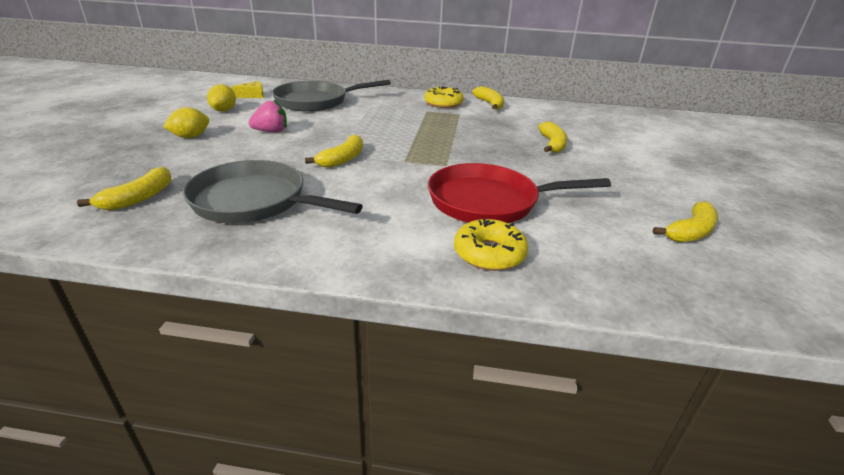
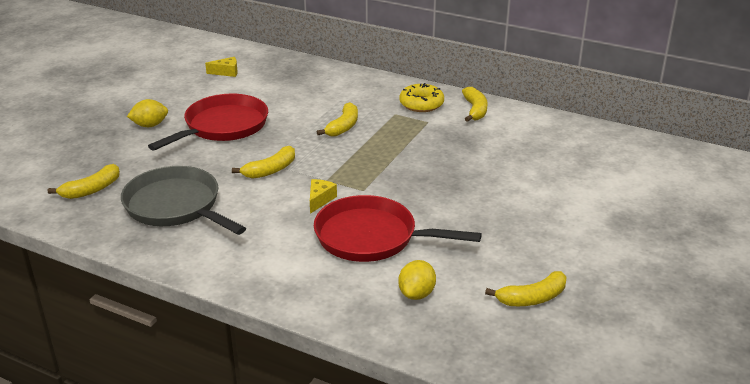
camera: 20 degrees right, 0 degrees up
yellow lemon [207,84,236,112] -> yellow lemon moved to [398,260,436,300]
pink strawberry [248,99,287,132] -> red pan [148,94,268,151]
grey pan [272,80,391,112] -> none
yellow donut [454,218,528,271] -> none
yellow banana [538,122,567,153] -> yellow banana moved to [317,102,358,137]
none -> yellow cheese [310,179,337,214]

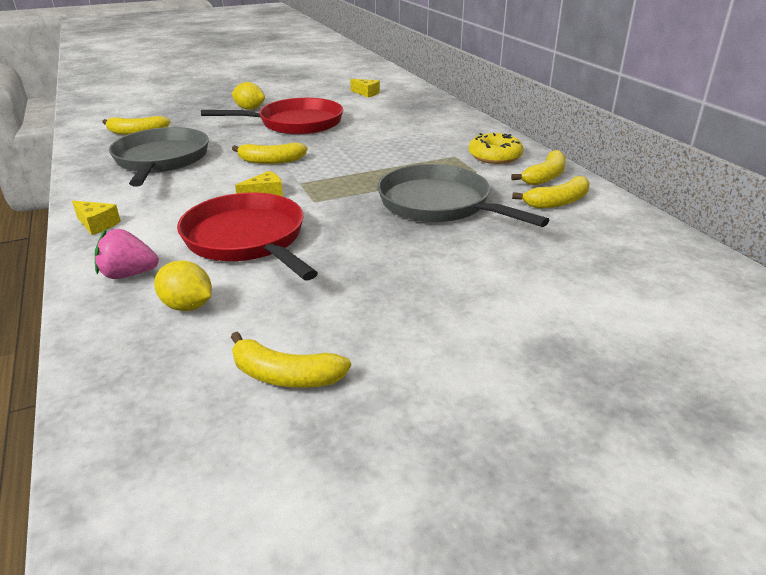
camera: 40 degrees right, 0 degrees up
yellow banana [317,102,358,137] -> yellow banana moved to [512,176,590,209]
yellow lemon [398,260,436,300] -> yellow lemon turned 60 degrees clockwise [154,261,212,311]
none -> yellow cheese [72,200,121,235]
none -> pink strawberry [95,229,159,279]
none -> grey pan [377,164,549,227]

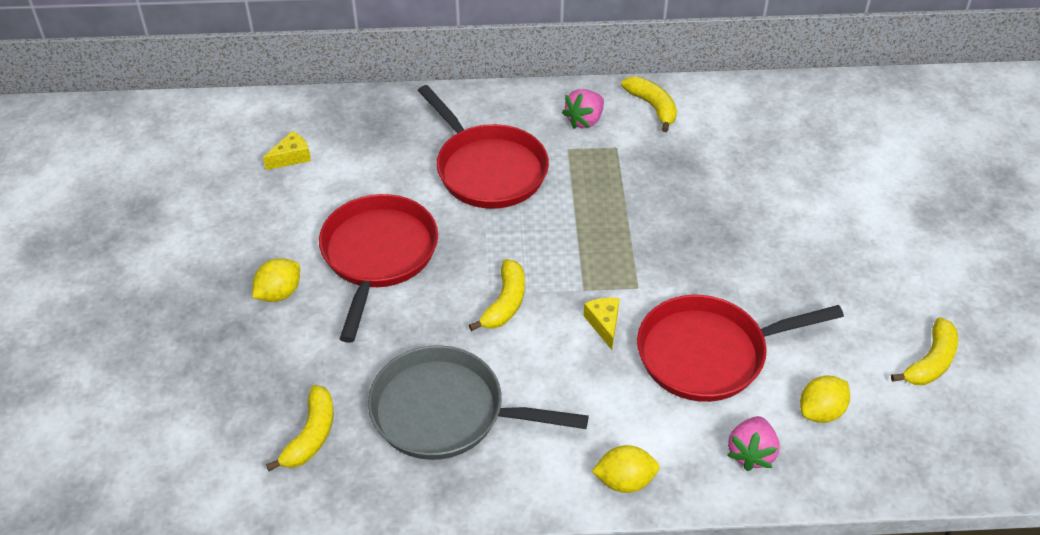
camera: 70 degrees left, 15 degrees up
yellow cheese [72,200,121,235] -> yellow lemon [591,445,659,493]
grey pan [377,164,549,227] -> none
yellow donut [469,133,524,164] -> pink strawberry [562,89,604,129]
yellow banana [512,176,590,209] -> none
none -> red pan [418,85,549,209]

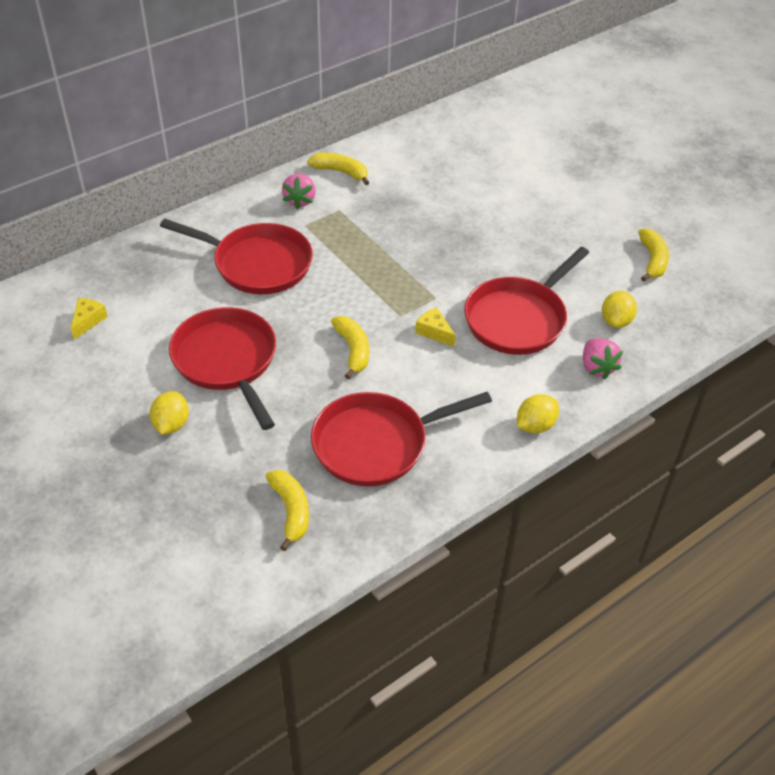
camera: 35 degrees left, 0 degrees up
grey pan [368,345,589,460] -> red pan [311,392,492,486]

